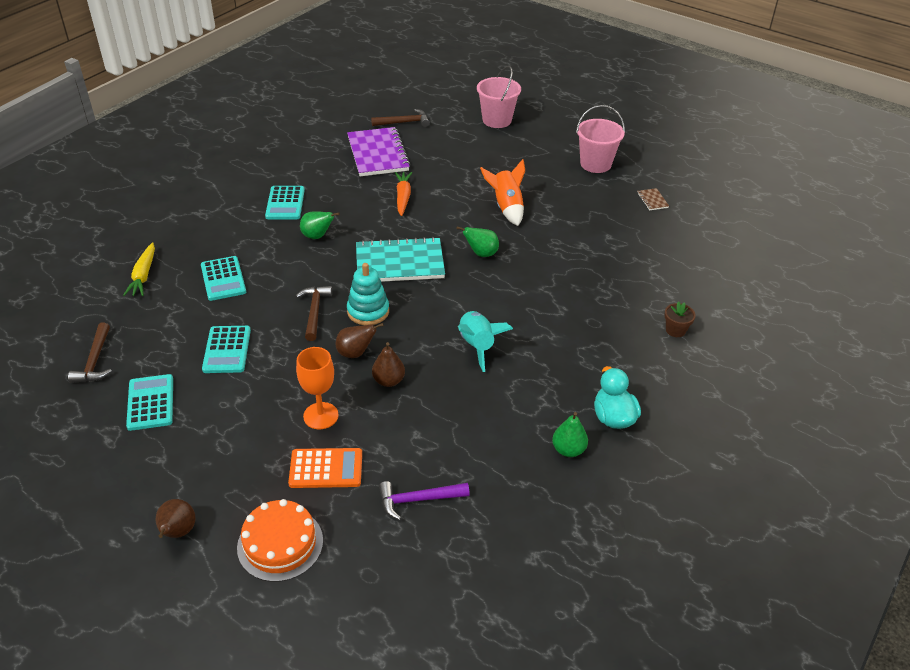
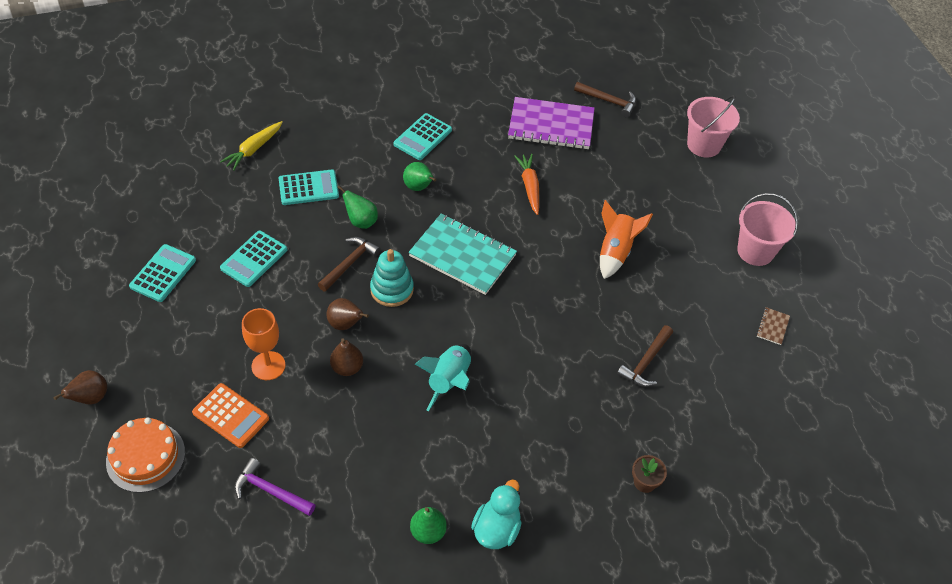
camera: 35 degrees right, 10 degrees up
brown hammer [68,322,112,383] -> brown hammer moved to [617,325,673,387]
turquoise calculator [201,256,246,301] -> turquoise calculator turned 120 degrees counterclockwise [279,170,339,205]
purple notebook [347,127,411,176] -> purple notebook turned 75 degrees clockwise [508,97,595,150]
orange carrot [395,172,412,216] -> orange carrot turned 45 degrees counterclockwise [514,154,539,215]
green pear [456,226,499,257] -> green pear moved to [337,186,378,229]

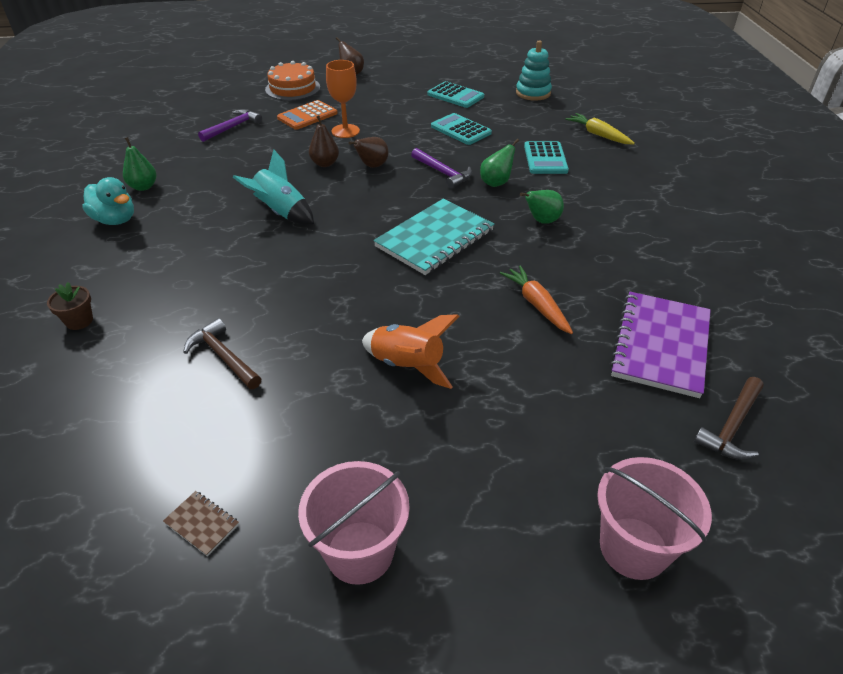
camera: 105 degrees right, 10 degrees down
brown hammer [318,237,381,292] -> purple hammer [411,148,472,189]
turquoise stacking toy [370,249,414,307] -> turquoise stacking toy moved to [516,41,552,101]
turquoise calculator [394,113,452,160] -> none
orange carrot [514,154,539,215] -> orange carrot turned 120 degrees counterclockwise [500,265,573,334]

